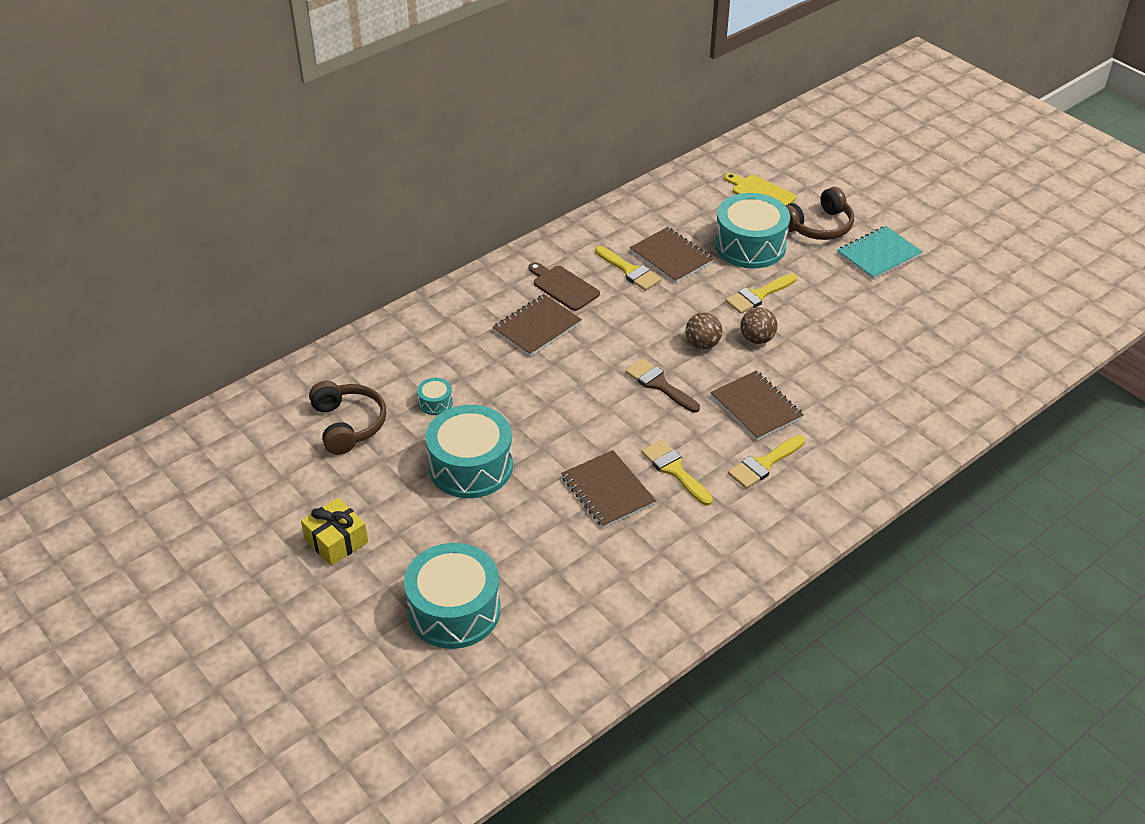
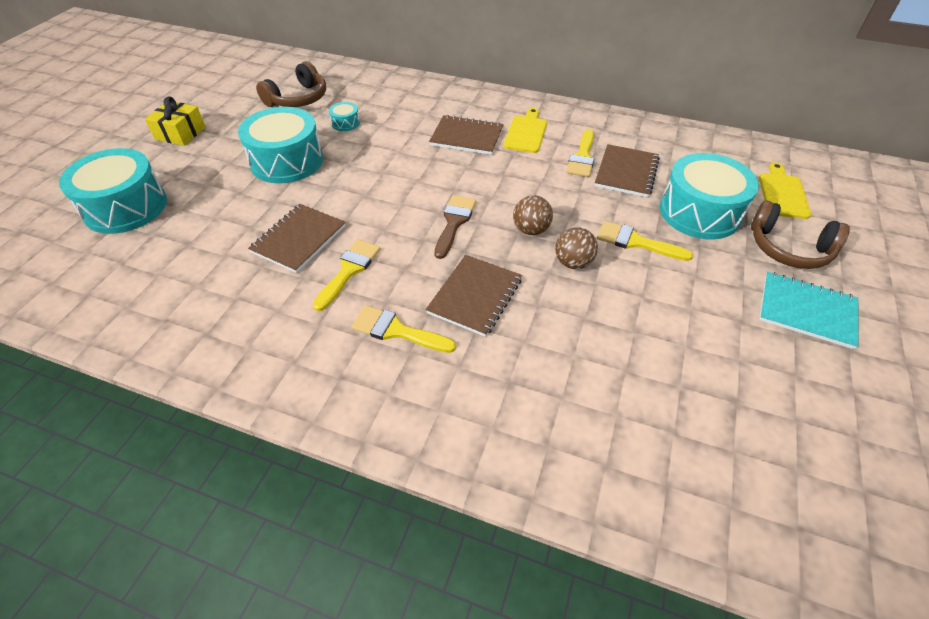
camera: 60 degrees right, 5 degrees up
brown cutting board [528,262,600,311] -> yellow cutting board [504,108,547,153]

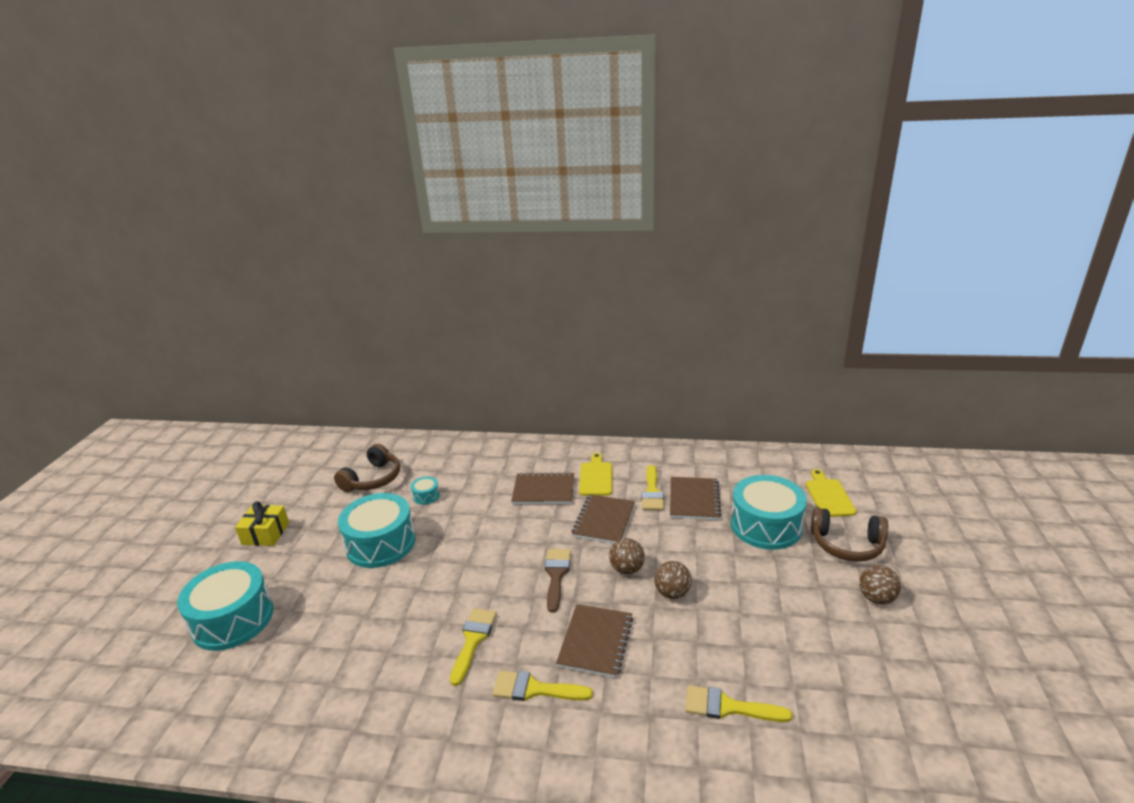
camera: 10 degrees left, 20 degrees down
brown notebook [248,204,345,273] -> brown notebook moved to [572,494,635,543]
yellow brush [597,221,693,261] -> yellow brush moved to [685,685,792,722]
turquoise notebook [759,272,859,349] -> brown ball [859,565,901,604]

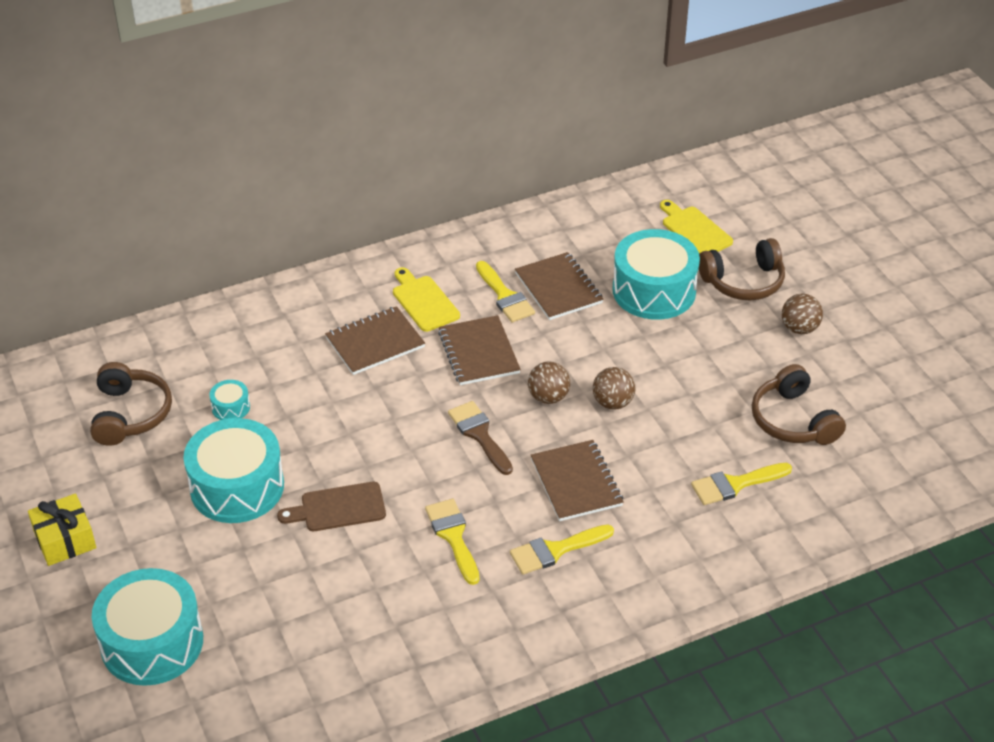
camera: 35 degrees left, 15 degrees up
none -> brown cutting board [277,482,386,531]
none -> brown headphones [752,364,846,445]

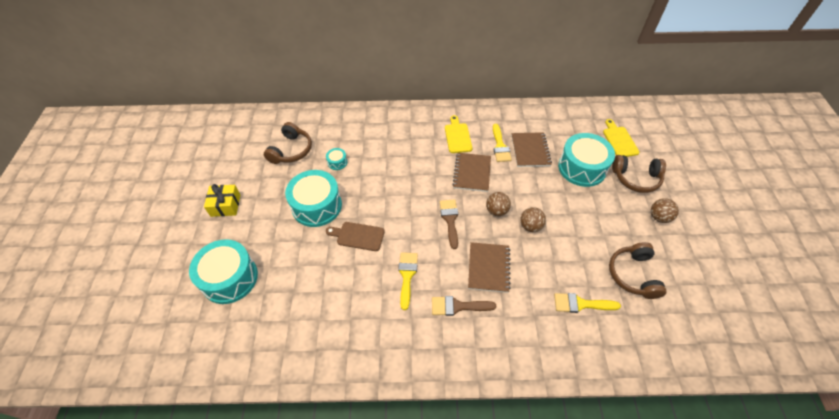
camera: 25 degrees right, 10 degrees up
brown notebook [325,306,425,375] -> none
yellow brush [510,525,614,575] -> brown brush [432,296,496,316]

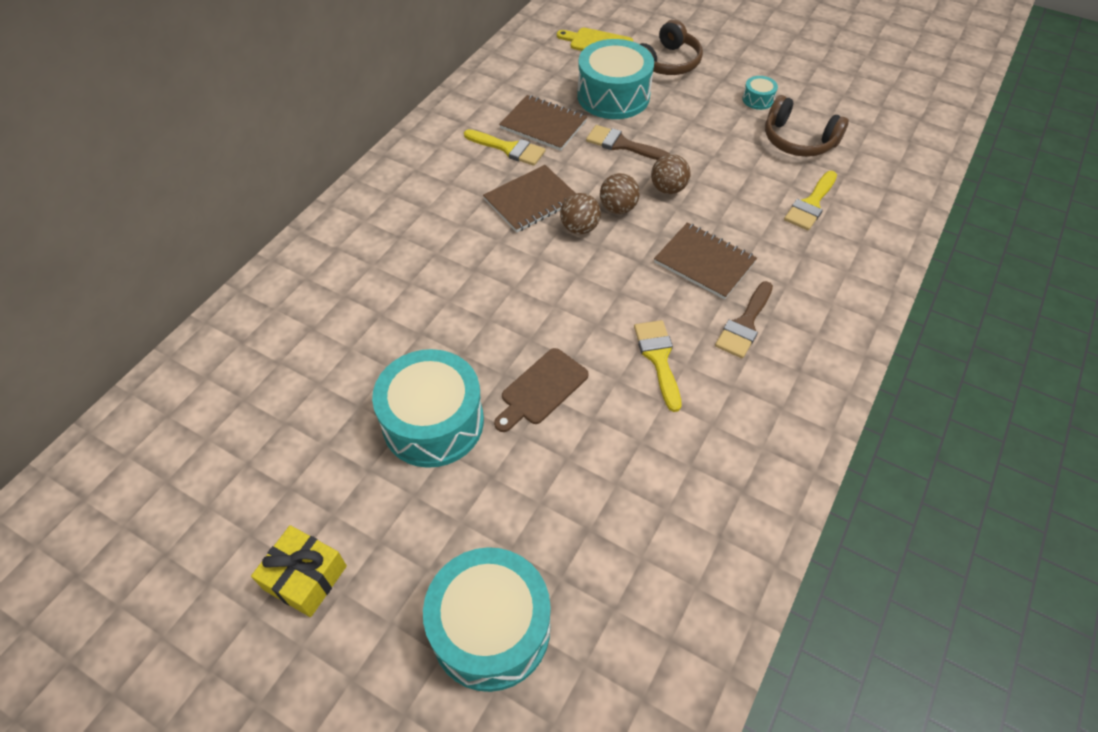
camera: 60 degrees left, 0 degrees up
brown headphones [264,122,312,164] -> none
turquoise drum [326,148,347,170] -> turquoise drum moved to [742,76,778,110]
yellow brush [398,252,418,310] -> yellow brush turned 45 degrees clockwise [634,320,681,412]
brown brush [440,199,458,249] -> brown brush moved to [586,125,670,160]
yellow cutting board [445,115,472,153] -> none
brown notebook [452,153,491,192] -> brown notebook turned 75 degrees counterclockwise [483,165,576,232]
brown ball [651,198,679,223] -> brown ball moved to [560,193,601,234]

